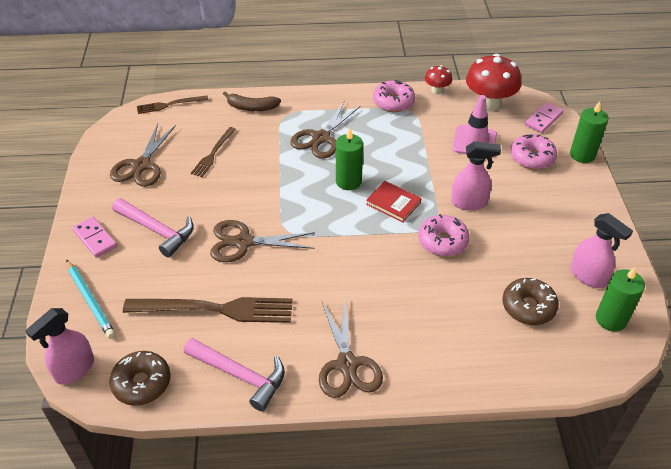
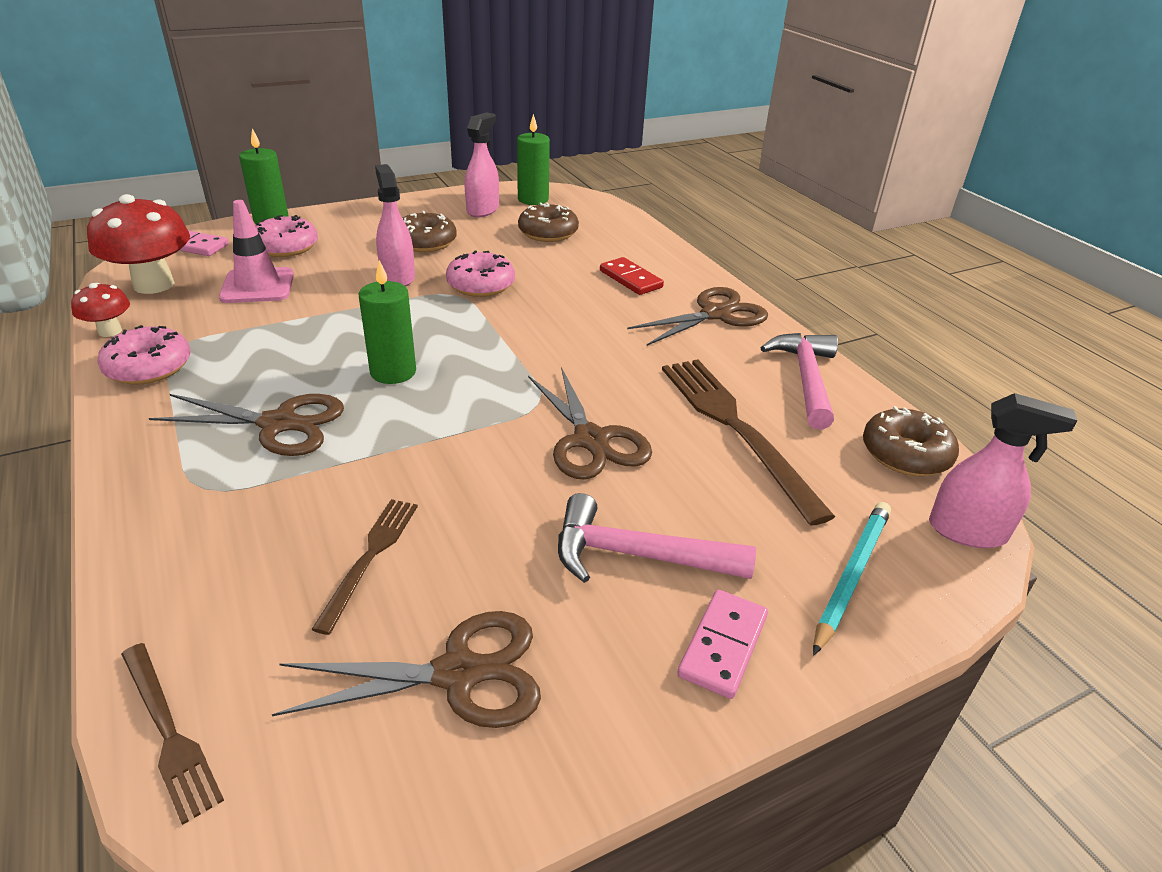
camera: 115 degrees left, 10 degrees down
pink hammer [112,198,194,258] -> pink hammer turned 90 degrees counterclockwise [558,493,756,583]
brown fork [191,127,236,177] -> brown fork turned 75 degrees counterclockwise [311,499,418,635]
brown banana [223,92,281,111] -> none
red book [366,181,421,223] -> none
none -> brown donut [402,211,457,252]
none -> red domino [600,257,664,295]

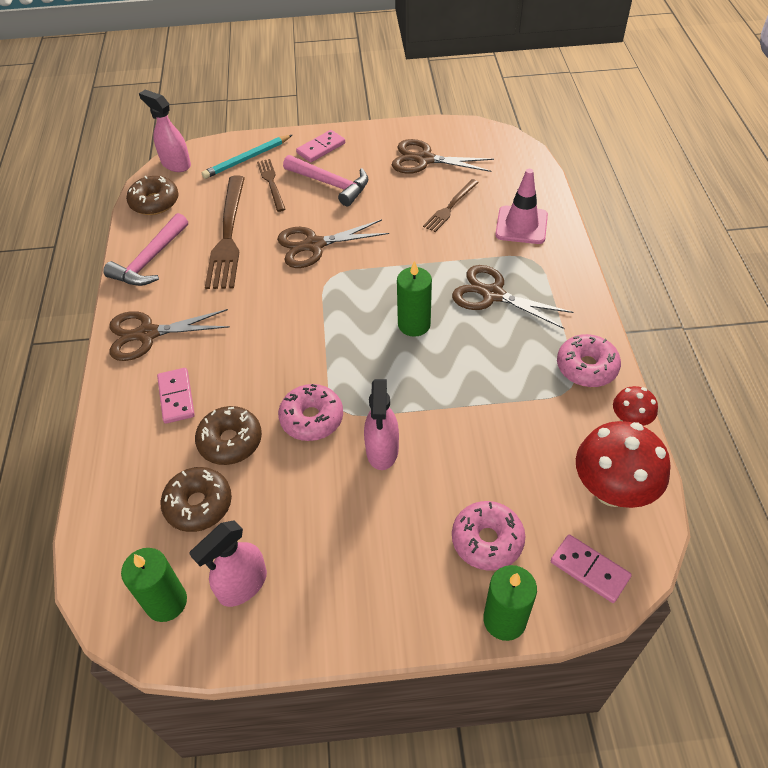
camera: 155 degrees left, 15 degrees up
brown fork [121,643,224,825] -> brown fork moved to [257,159,285,212]
pink traffic cone [219,200,294,303] -> pink traffic cone moved to [495,169,548,244]
brown donut [402,211,457,252] -> brown donut moved to [195,406,262,465]
brown scissors [528,367,652,480] -> brown scissors turned 105 degrees counterclockwise [277,219,389,268]
red domino [600,257,664,295] -> pink domino [157,368,195,424]

